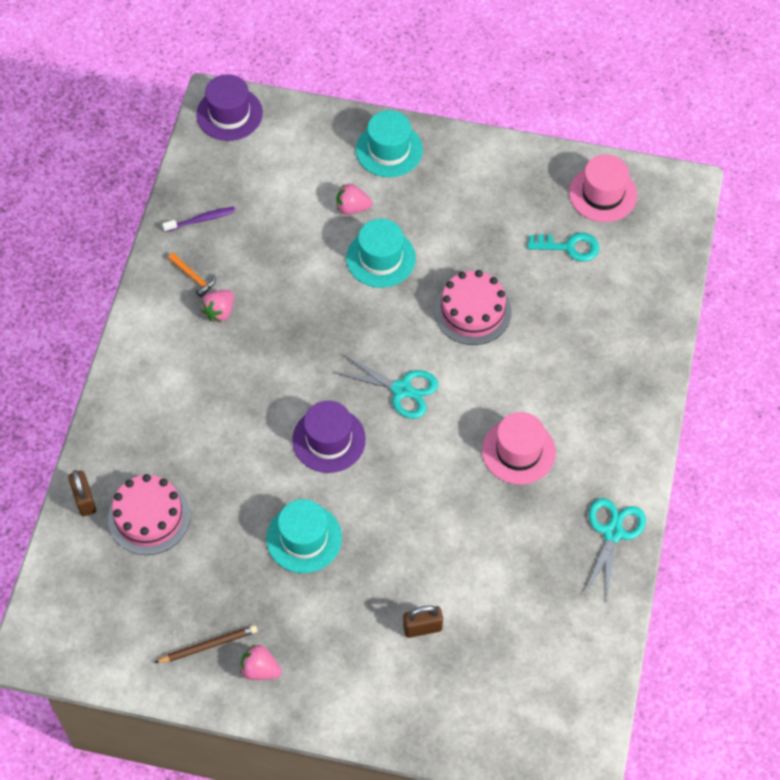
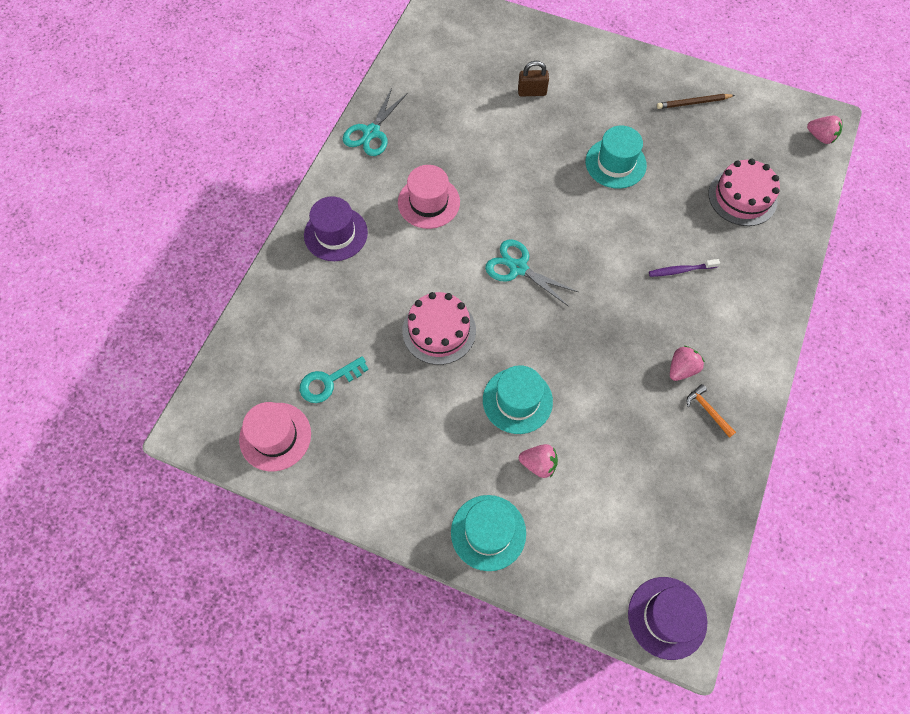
camera: 170 degrees left, 5 degrees up
brown padlock [68,470,96,516] -> none
purple toothbrush [162,207,236,232] -> purple toothbrush moved to [649,259,720,277]
pink strawberry [240,645,281,680] -> pink strawberry moved to [807,116,842,144]
purple hat [292,401,366,473] -> purple hat moved to [304,196,368,261]
turquoise key [527,233,600,262] -> turquoise key turned 45 degrees counterclockwise [300,356,369,403]

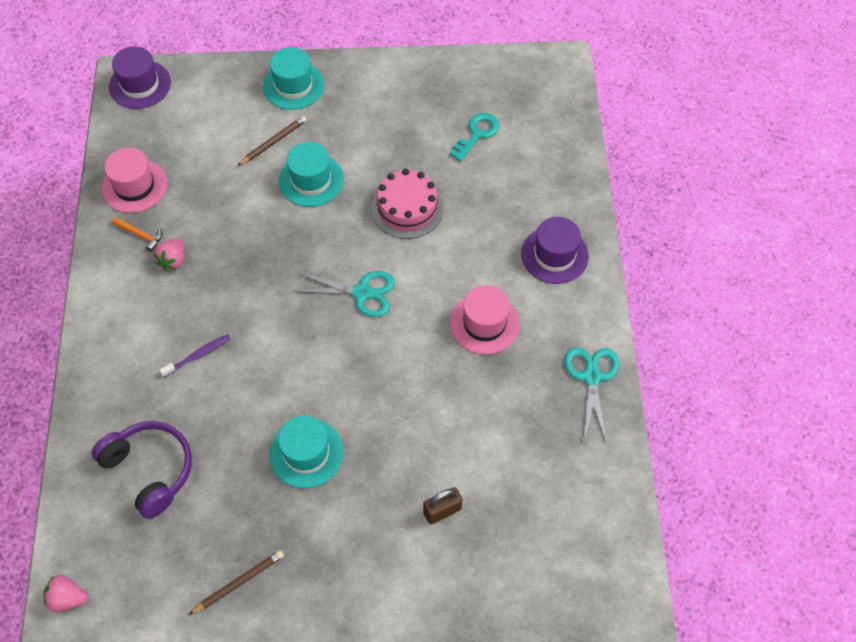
camera: 155 degrees right, 5 degrees down
pink hat [239,402,311,471] -> pink hat moved to [102,148,167,213]
pink strawberry [519,444,558,478] -> brown pencil [237,116,307,166]
pink cake [708,159,780,226] -> purple headphones [92,421,192,519]

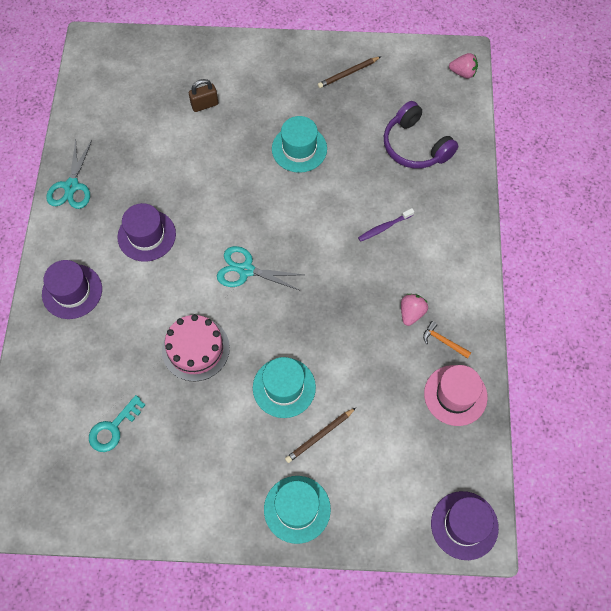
camera: 175 degrees left, 5 degrees up
pink hat [450,285,520,354] -> purple hat [117,203,176,262]

